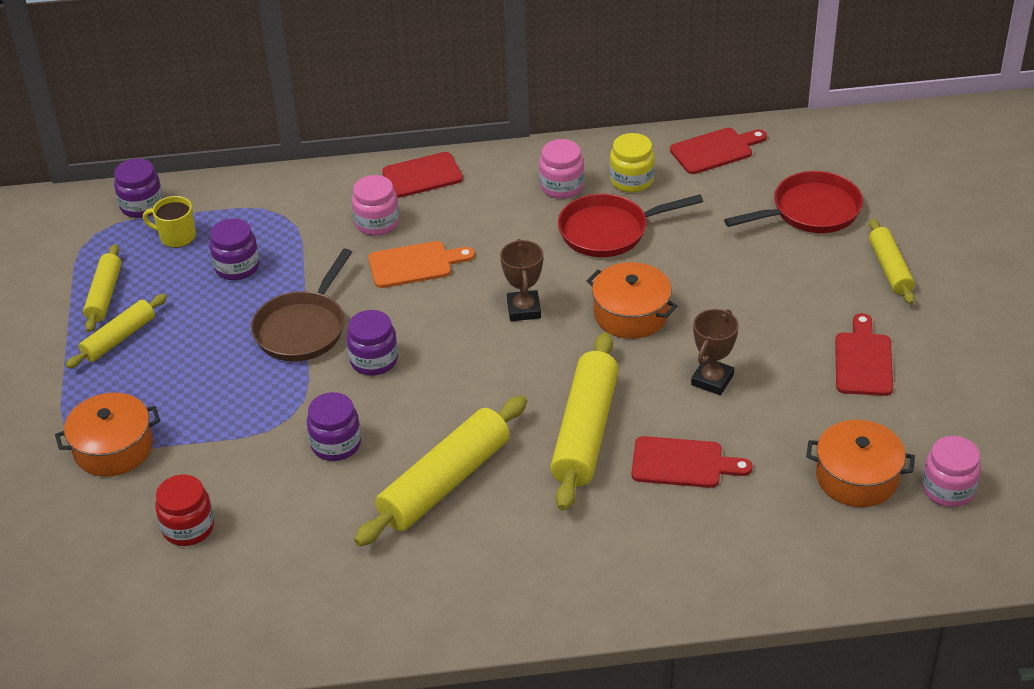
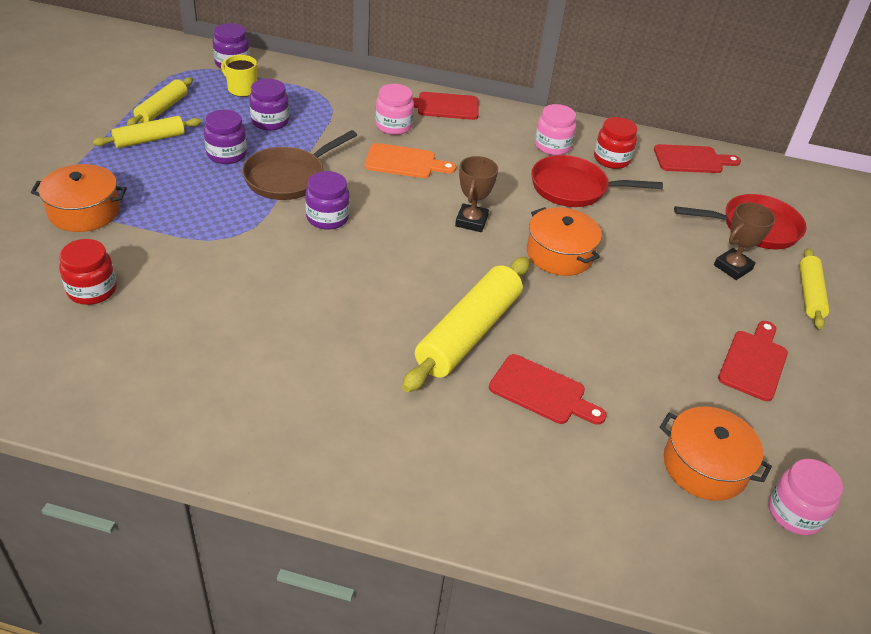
camera: 15 degrees right, 0 degrees up
purple jar [307,392,361,461] -> purple jar moved to [204,110,247,164]
yellow rolling pin [354,396,527,546] -> none
yellow jar [610,133,655,193] -> red jar [594,117,638,169]
brown trophy [691,309,739,395] -> brown trophy moved to [714,202,776,280]

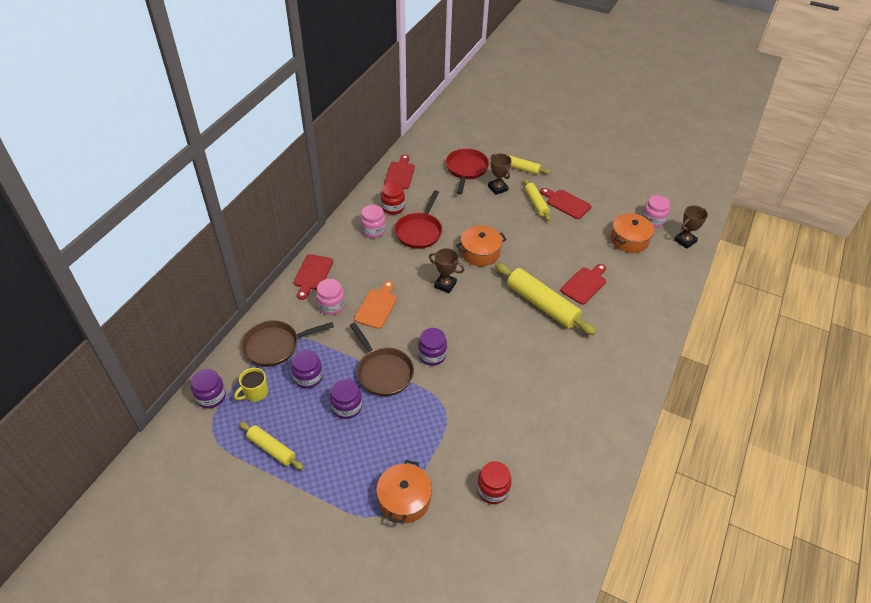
camera: 75 degrees left, 5 degrees up
yellow rolling pin [93,116,202,148] -> yellow rolling pin moved to [524,179,551,221]
none -> brown pan [241,320,334,367]
none -> brown trophy [674,205,708,249]

